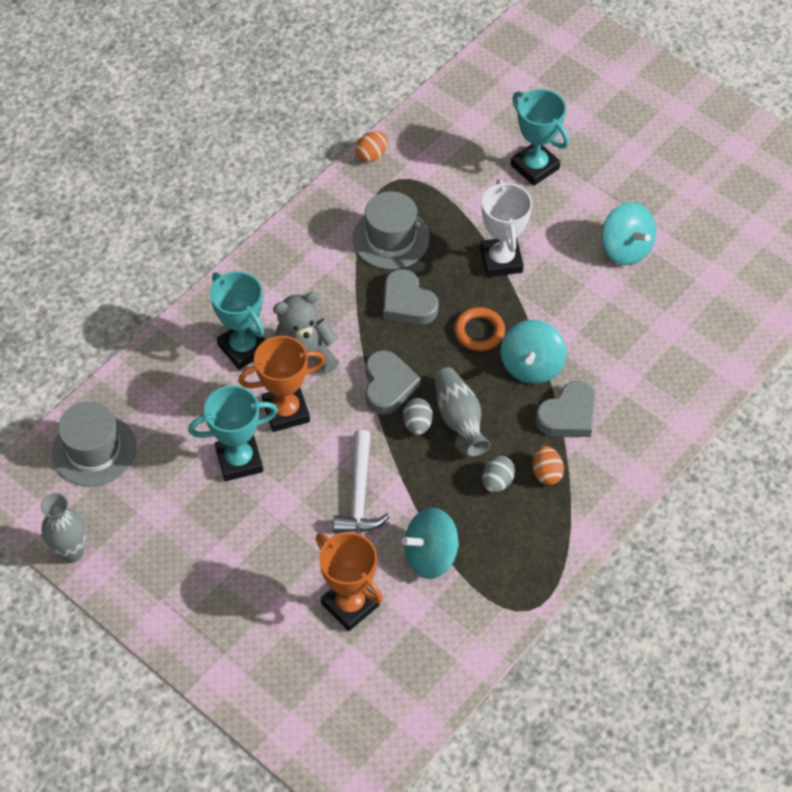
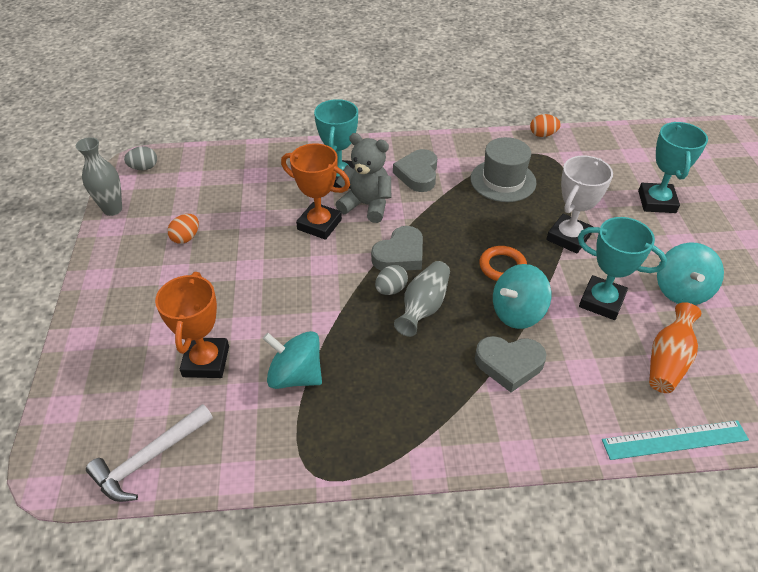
camera: 45 degrees right, 10 degrees down
grey hat [52,402,136,486] -> none
turquoise trophy [188,385,278,481] -> turquoise trophy moved to [578,217,667,320]
white hammer [333,430,390,533] -> white hammer moved to [86,404,213,502]
grey heart [383,269,439,325] -> grey heart moved to [393,149,437,192]
grey egg [482,456,515,493] -> grey egg moved to [124,146,157,170]
orange egg [533,446,564,485] -> orange egg moved to [167,214,199,244]
none -> turquoise ruler [602,420,749,460]
none -> orange vase [649,302,701,393]

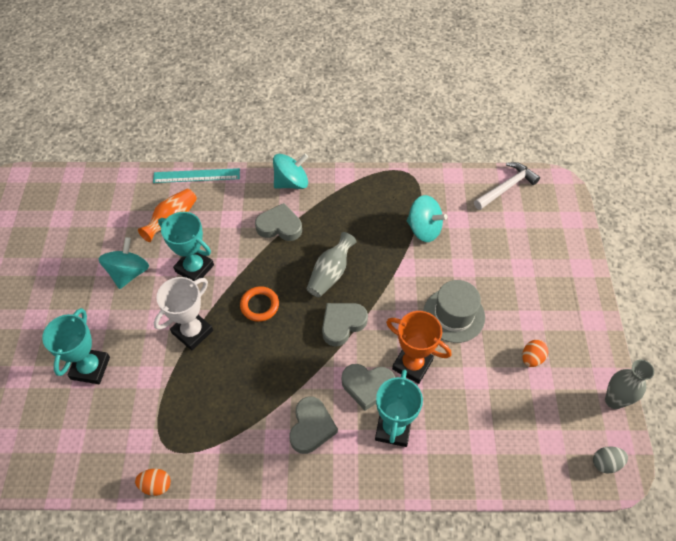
camera: 175 degrees left, 10 degrees up
orange trophy [155,272,229,378] -> none
grey teddy bear [335,133,391,223] -> grey heart [342,364,395,411]
grey egg [375,265,408,295] -> none
grey hat [471,137,536,202] -> grey hat moved to [423,280,485,343]
turquoise spinning top [493,264,551,329] -> turquoise spinning top moved to [273,153,308,189]

